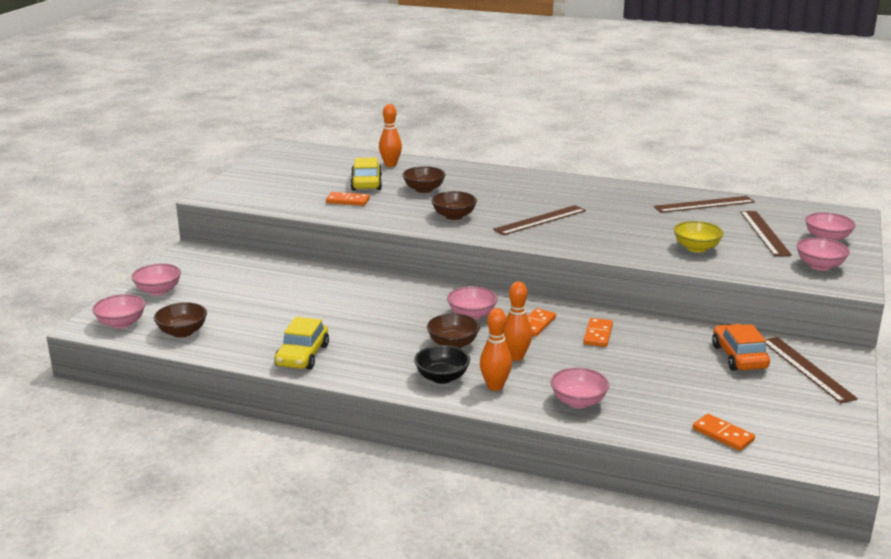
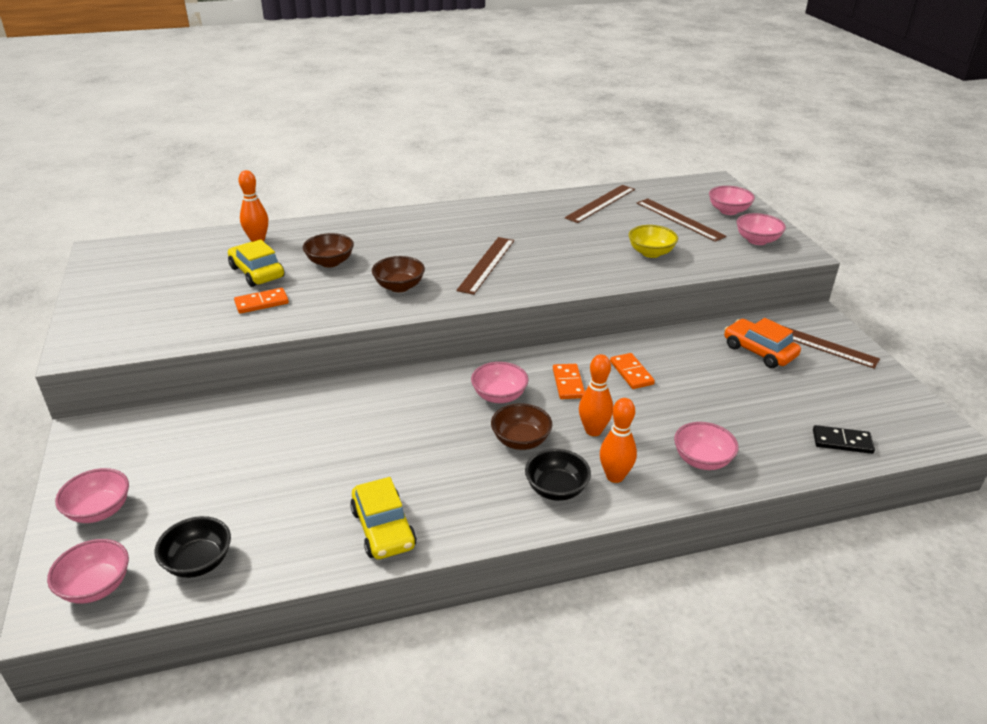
camera: 35 degrees left, 10 degrees up
brown bowl [154,302,207,338] -> black bowl [155,516,231,578]
orange domino [693,414,755,451] -> black domino [813,425,875,454]

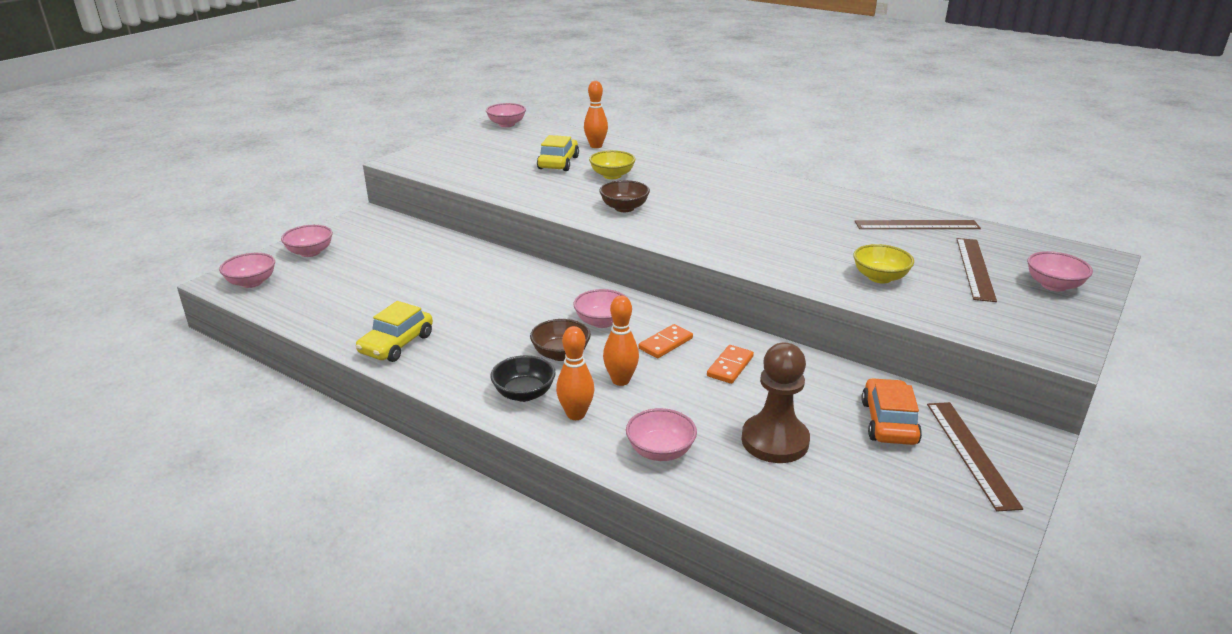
camera: 50 degrees right, 5 degrees down
black bowl [155,516,231,578] -> none
orange domino [234,288,289,314] -> none
brown bowl [303,233,354,267] -> yellow bowl [589,150,635,179]
brown ruler [456,237,514,295] -> none
pink bowl [737,213,786,245] -> pink bowl moved to [486,103,526,127]
black domino [813,425,875,454] -> none
none -> brown pawn [741,343,810,463]

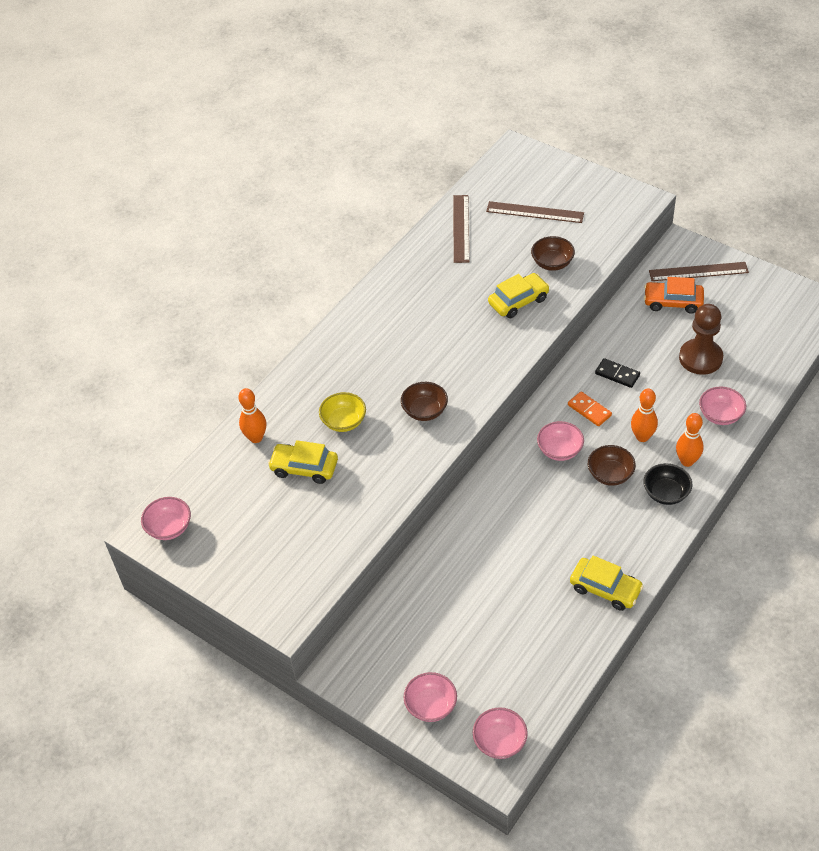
camera: 85 degrees left, 20 degrees up
orange domino [707,345,754,384] -> black domino [595,358,640,388]
yellow bowl [853,244,914,283] -> brown bowl [531,236,575,271]
pink bowl [1027,251,1093,292] -> none
none -> yellow car [488,273,550,318]

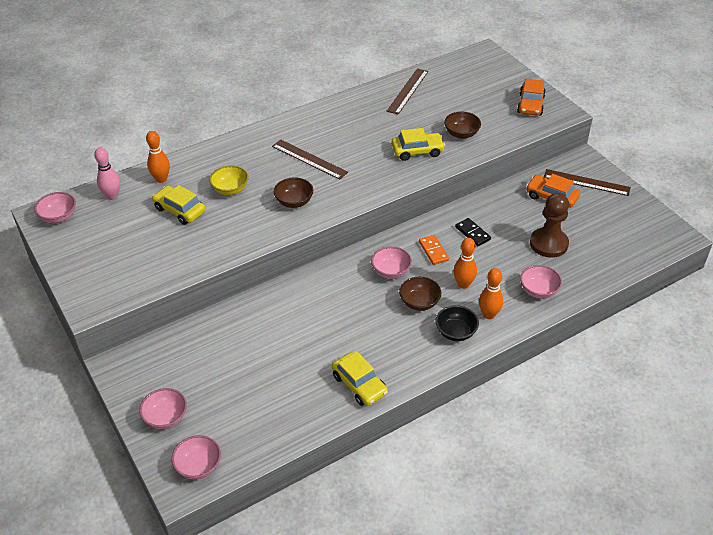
camera: 20 degrees right, 5 degrees down
brown ruler [486,201,584,223] -> brown ruler moved to [272,139,348,180]
none -> pink bowling pin [94,148,120,200]
none -> orange car [517,79,546,116]

